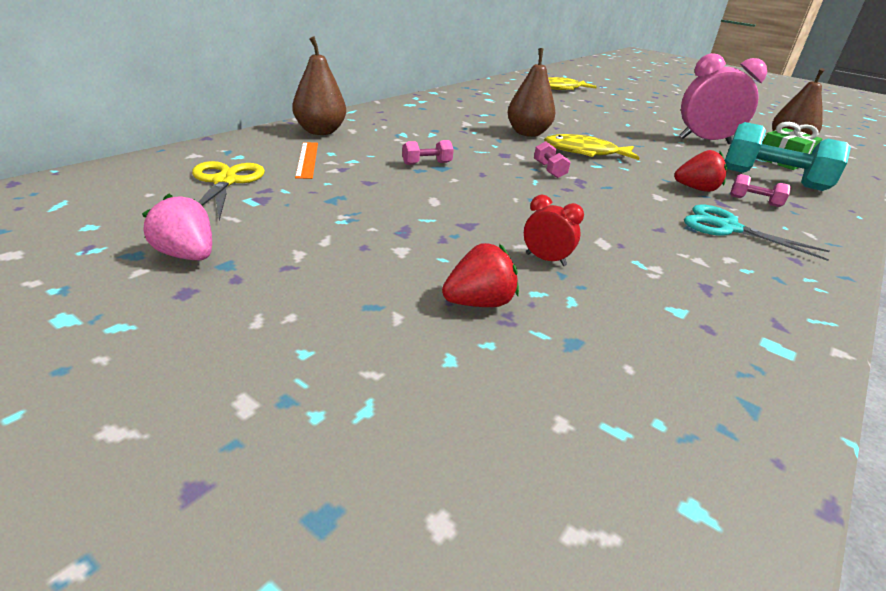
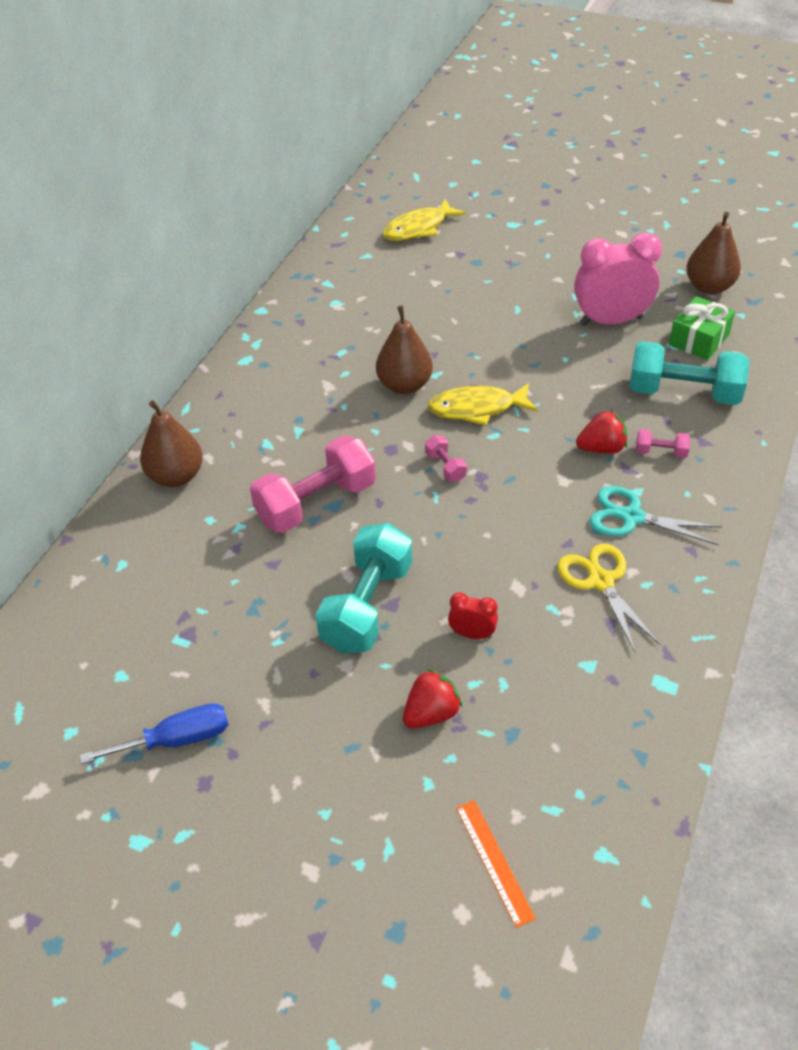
camera: 10 degrees left, 15 degrees up
pink strawberry [142,193,212,260] -> blue screwdriver [80,703,229,764]
yellow scissors [192,161,265,220] -> yellow scissors moved to [557,544,661,653]
orange ruler [295,142,318,179] -> orange ruler moved to [456,800,536,928]
pink dumbbell [402,140,454,165] -> pink dumbbell [250,435,376,533], size x2.25
none -> turquoise dumbbell [316,523,412,653]

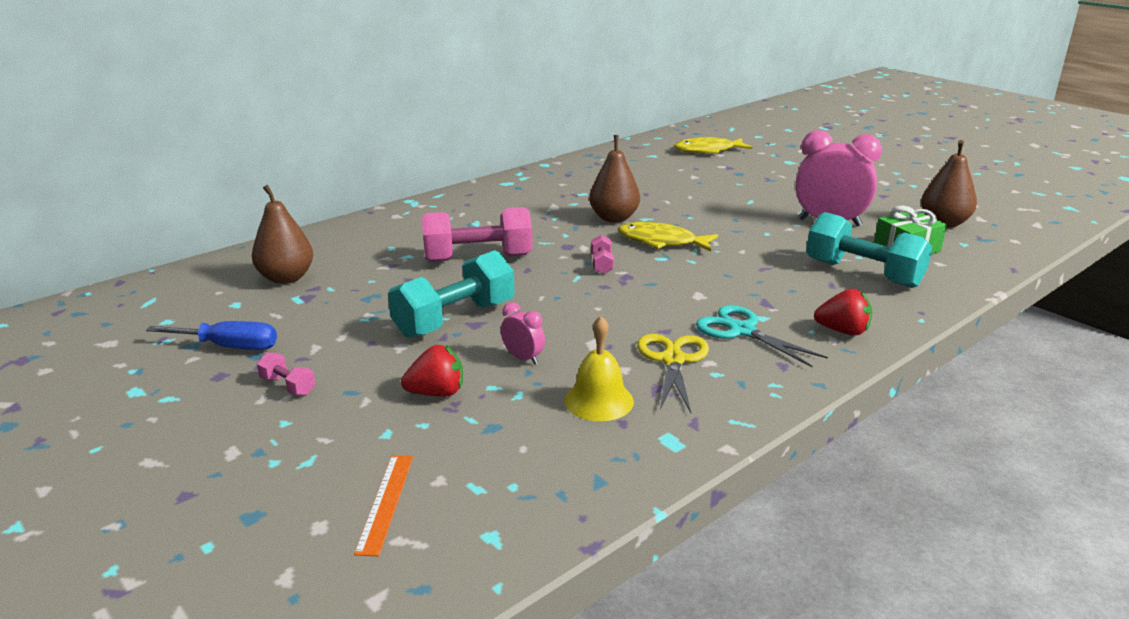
camera: 25 degrees right, 20 degrees down
brown pear [140,400,203,487] -> brown pear moved to [252,185,313,284]
red clock [448,592,498,639] -> pink clock [501,302,545,364]
red strawberry [576,410,627,454] -> red strawberry moved to [814,289,872,336]
pink dumbbell [636,429,691,458] -> pink dumbbell moved to [257,352,315,396]
none -> yellow bell [564,316,634,421]

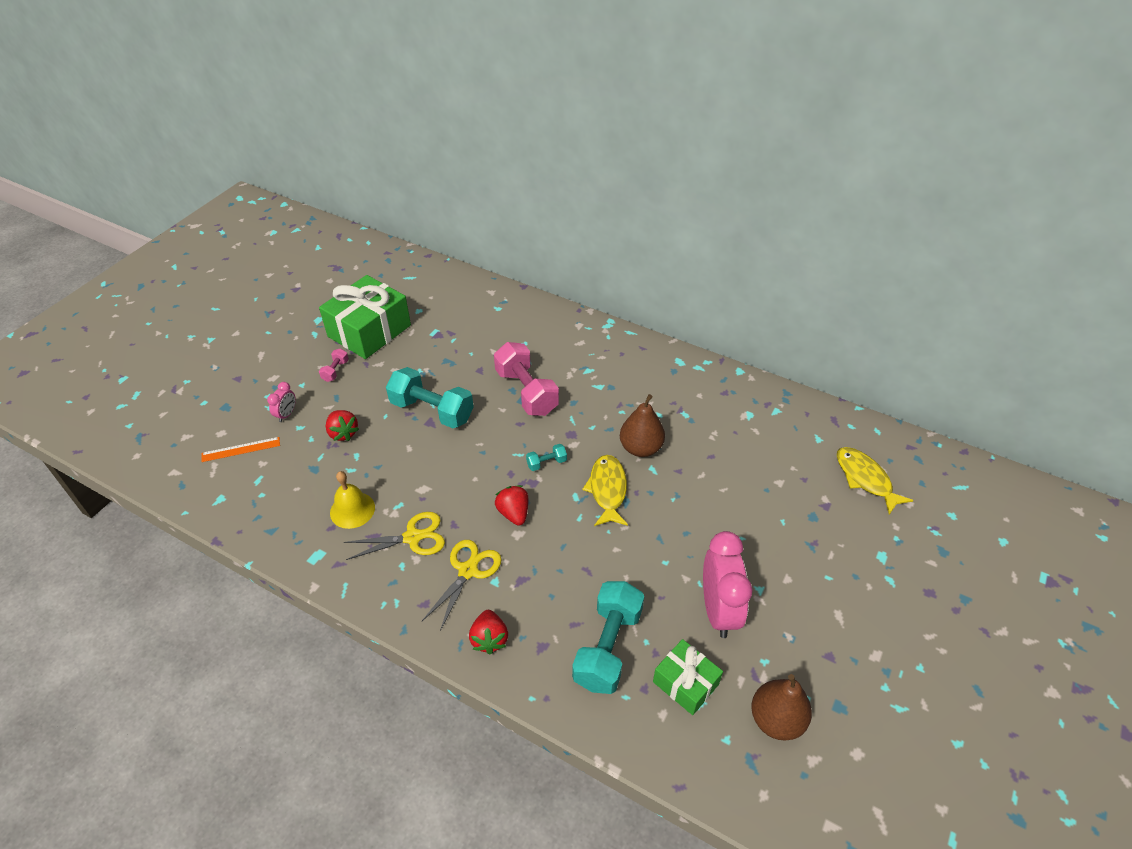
camera: 70 degrees right, 20 degrees up
blue screwdriver [146,321,277,350] -> green gift [319,275,411,359]
brown pear [252,185,313,284] -> none
pink clock [501,302,545,364] -> pink clock moved to [267,382,296,422]
pink dumbbell [591,235,614,274] -> turquoise dumbbell [526,444,567,471]
turquoise scissors [696,305,828,367] -> yellow scissors [421,540,502,631]
none -> red strawberry [495,485,529,526]

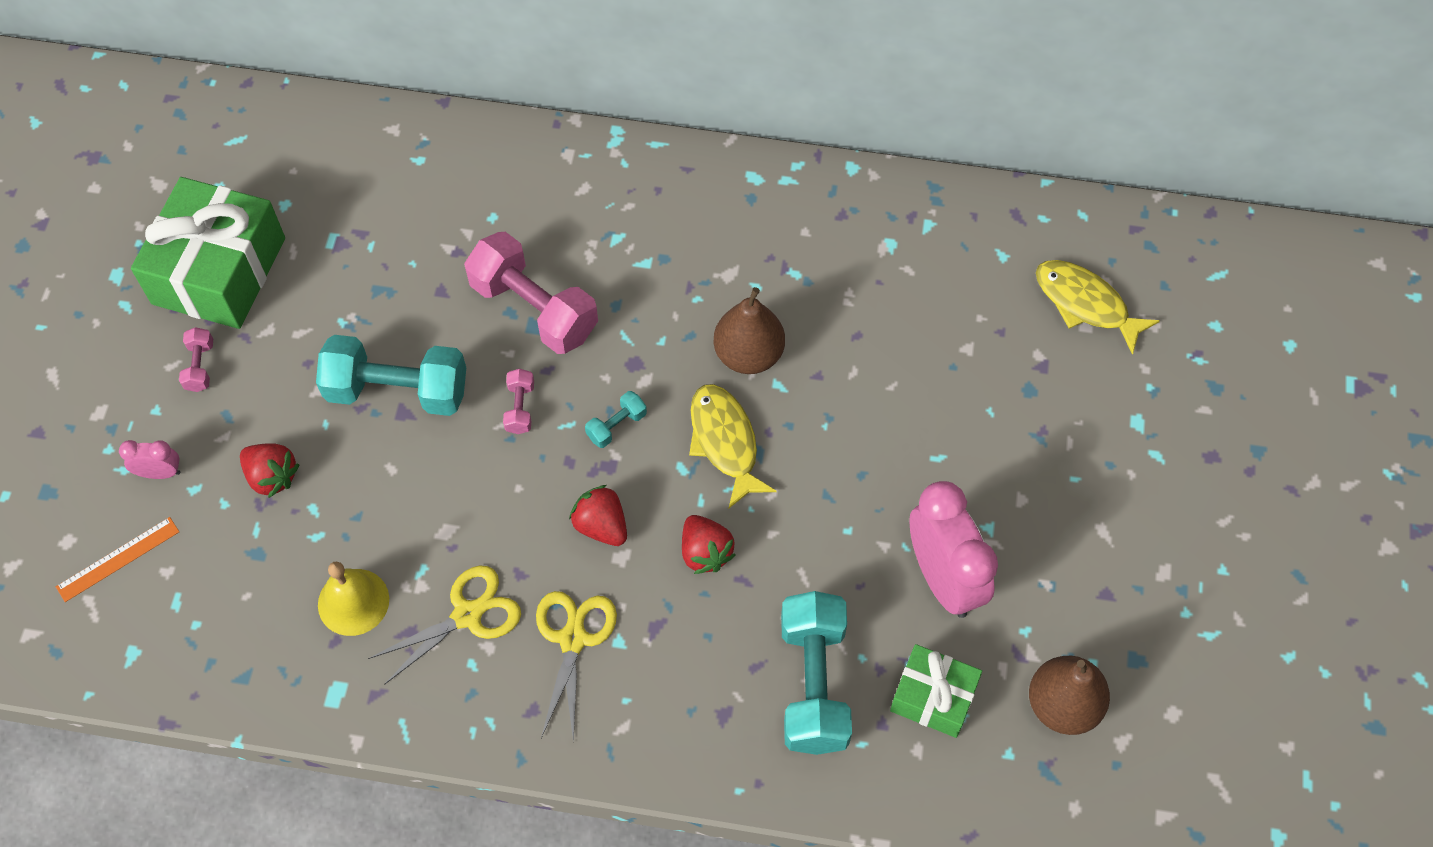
camera: 20 degrees left, 15 degrees up
pink clock [267,382,296,422] -> pink clock turned 90 degrees counterclockwise [119,440,180,479]
red strawberry [469,610,508,654] -> red strawberry moved to [682,515,735,574]
none -> pink dumbbell [503,369,534,434]

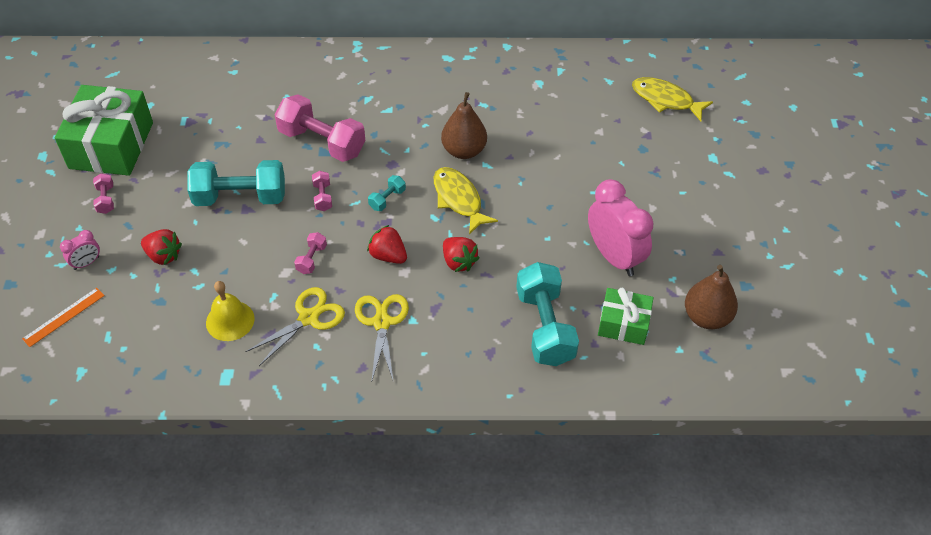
camera: 10 degrees left, 10 degrees down
pink clock [119,440,180,479] -> pink clock turned 150 degrees clockwise [60,230,100,270]
none -> pink dumbbell [294,232,327,274]

